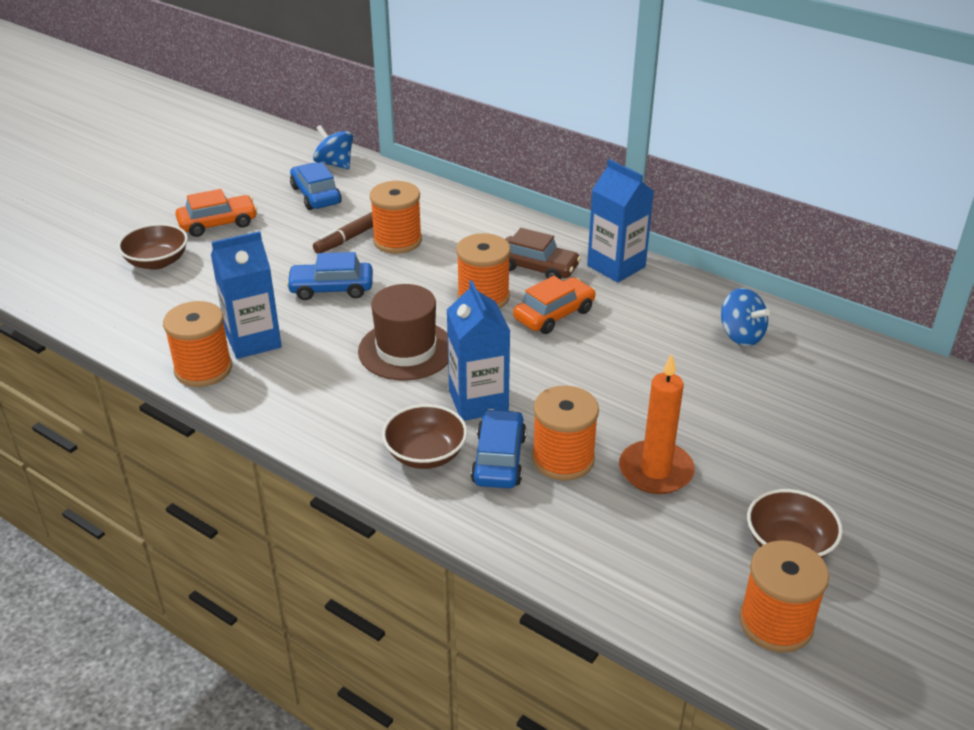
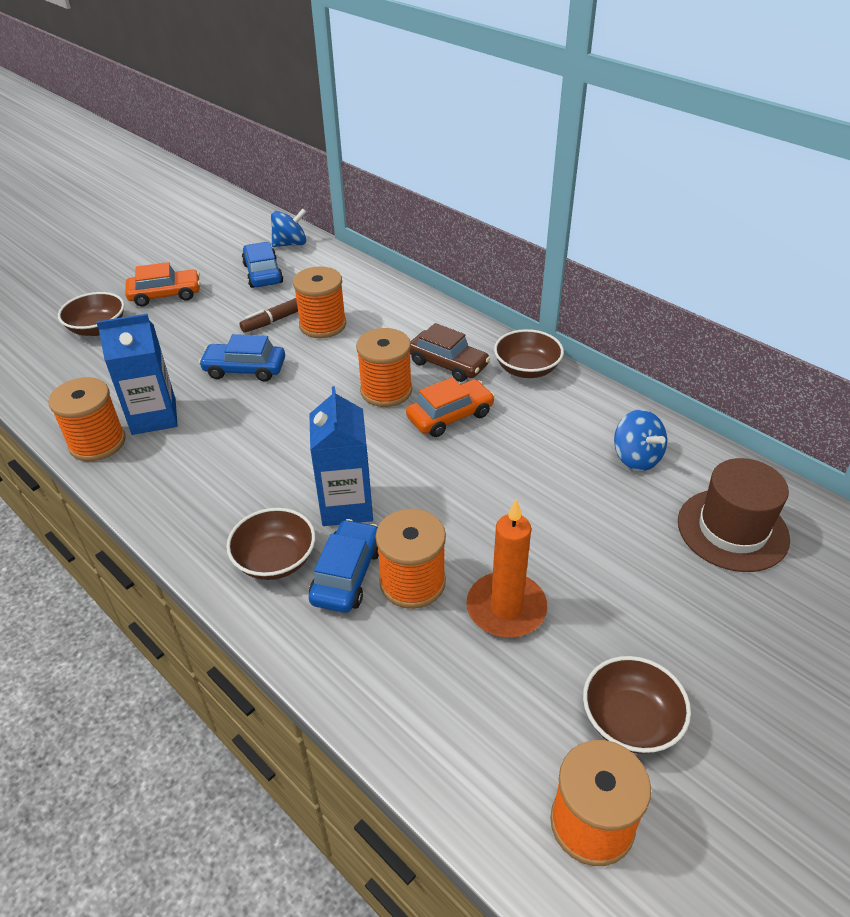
camera: 10 degrees right, 5 degrees up
blue spinning top [313,125,353,169] -> blue spinning top turned 105 degrees clockwise [271,209,306,247]
brown hat [358,284,448,381] -> brown hat moved to [678,458,790,572]
blue carton [587,159,654,283] -> brown bowl [494,329,564,378]

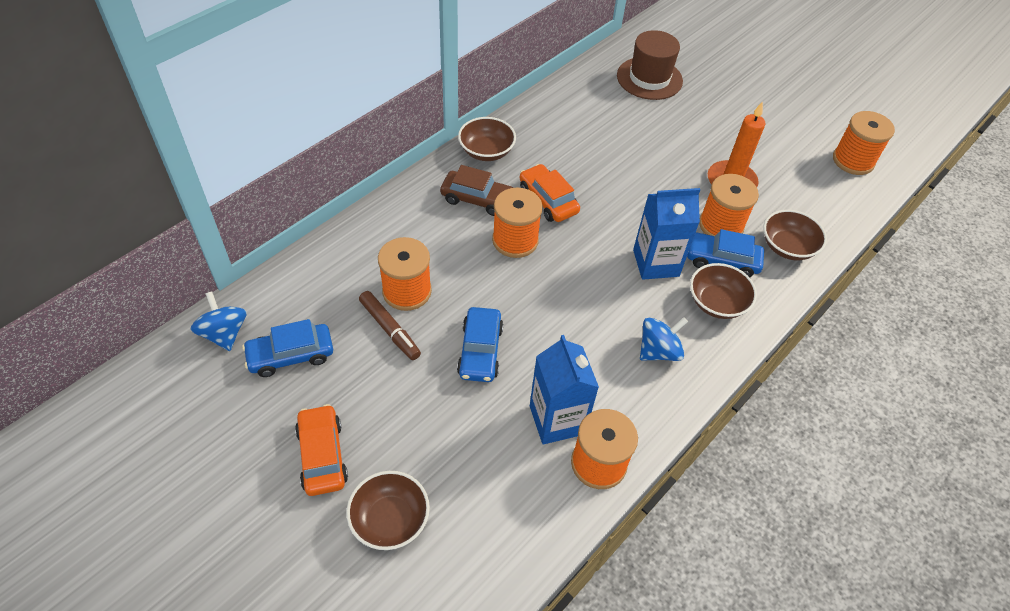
camera: 95 degrees left, 10 degrees up
brown car [410,323,490,382] -> brown car turned 75 degrees clockwise [440,165,513,216]
brown bowl [583,656,691,754] -> brown bowl moved to [763,210,827,260]
blue spinning top [614,409,667,471] -> blue spinning top moved to [640,317,688,361]

